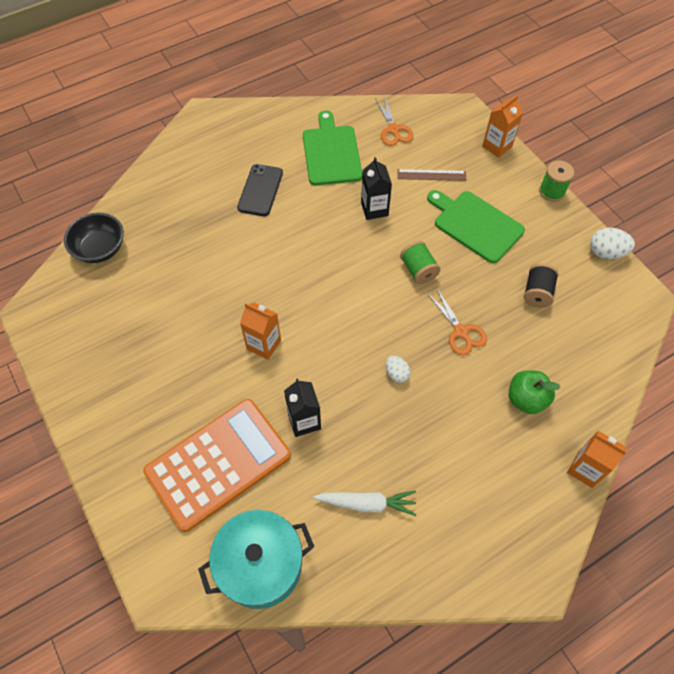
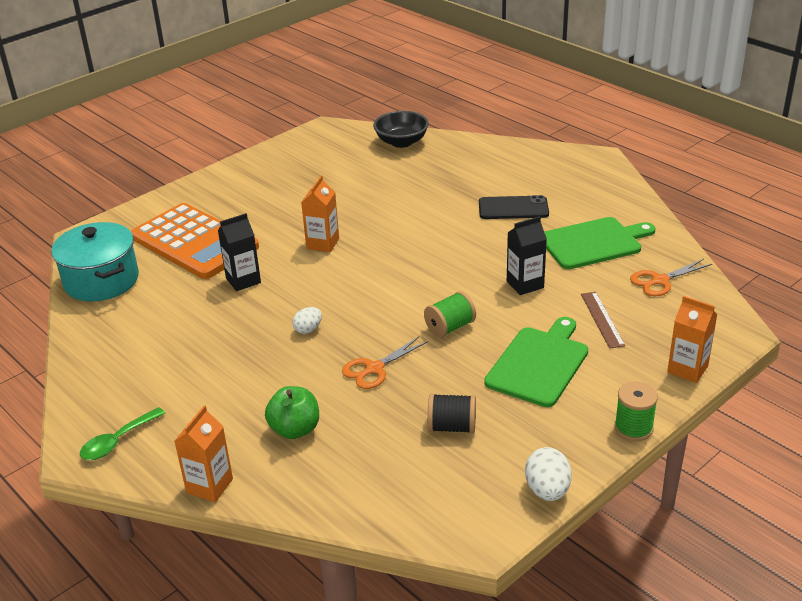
camera: 80 degrees right, 25 degrees down
white carrot [313,491,416,516] -> none
none -> green spoon [80,407,165,460]

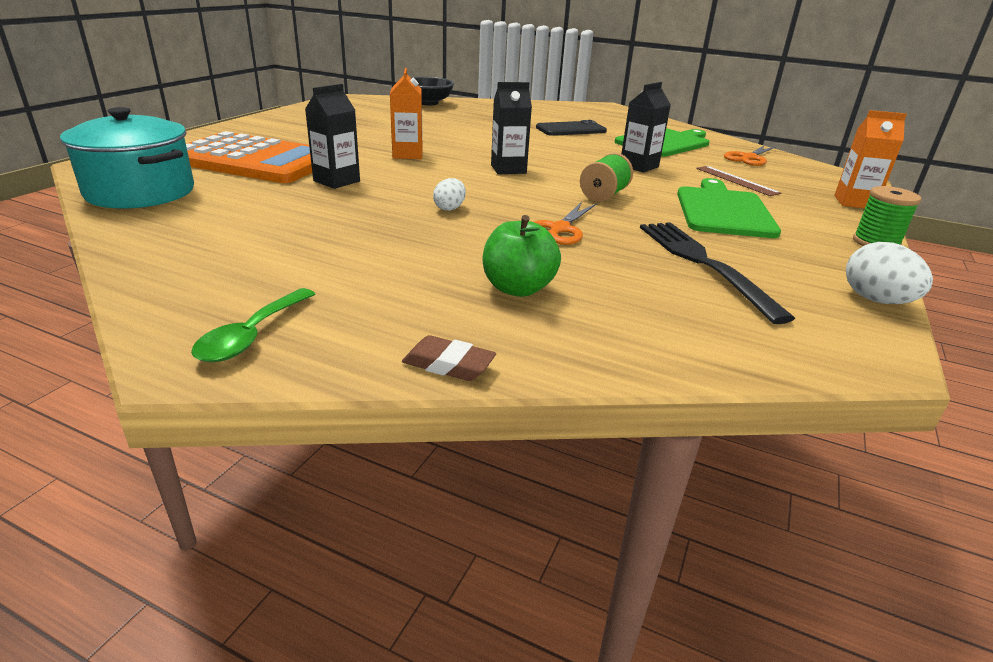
camera: 25 degrees left, 5 degrees down
orange carton [174,405,233,502] -> brown eraser [402,335,496,381]
black spool [428,393,476,433] -> black fork [640,222,795,324]
none -> black carton [491,82,532,174]

